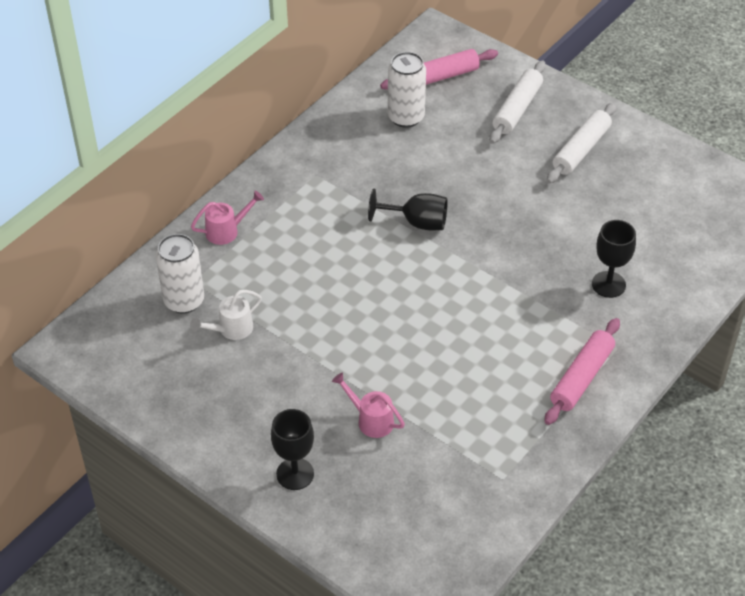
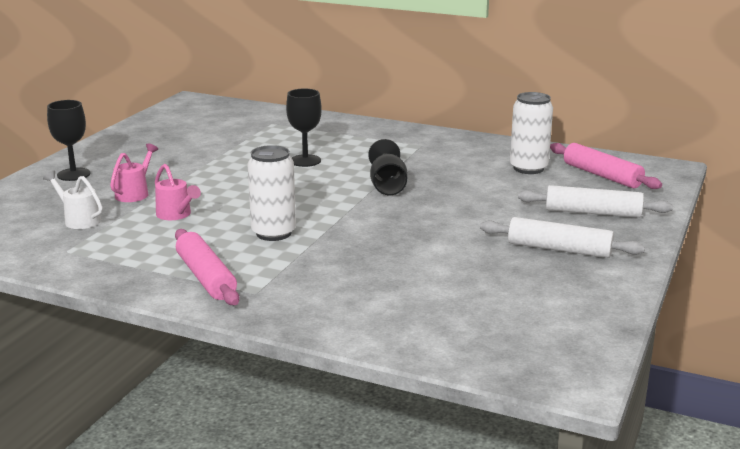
camera: 75 degrees right, 25 degrees down
white can [156,234,204,314] -> white can moved to [247,145,296,241]
white watering can [190,290,262,340] -> white watering can moved to [43,171,103,229]
pink watering can [191,191,264,245] -> pink watering can moved to [155,164,201,220]
pink rolling pin [544,318,620,425] -> pink rolling pin turned 45 degrees clockwise [175,229,239,305]
black goblet [592,220,636,298] -> black goblet moved to [286,88,322,167]

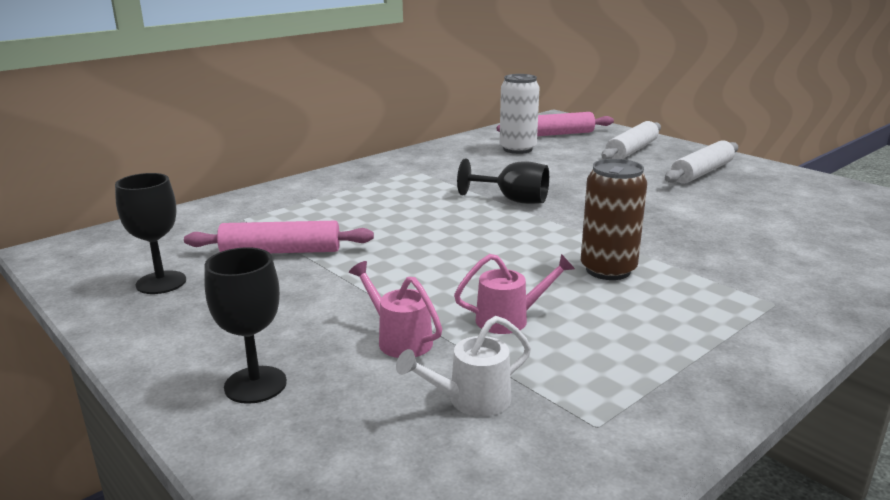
camera: 65 degrees left, 0 degrees up
pink rolling pin [175,229,239,305] -> pink rolling pin moved to [184,221,374,253]
white can [247,145,296,241] -> brown can [581,159,647,280]
black goblet [286,88,322,167] -> black goblet moved to [115,173,186,294]

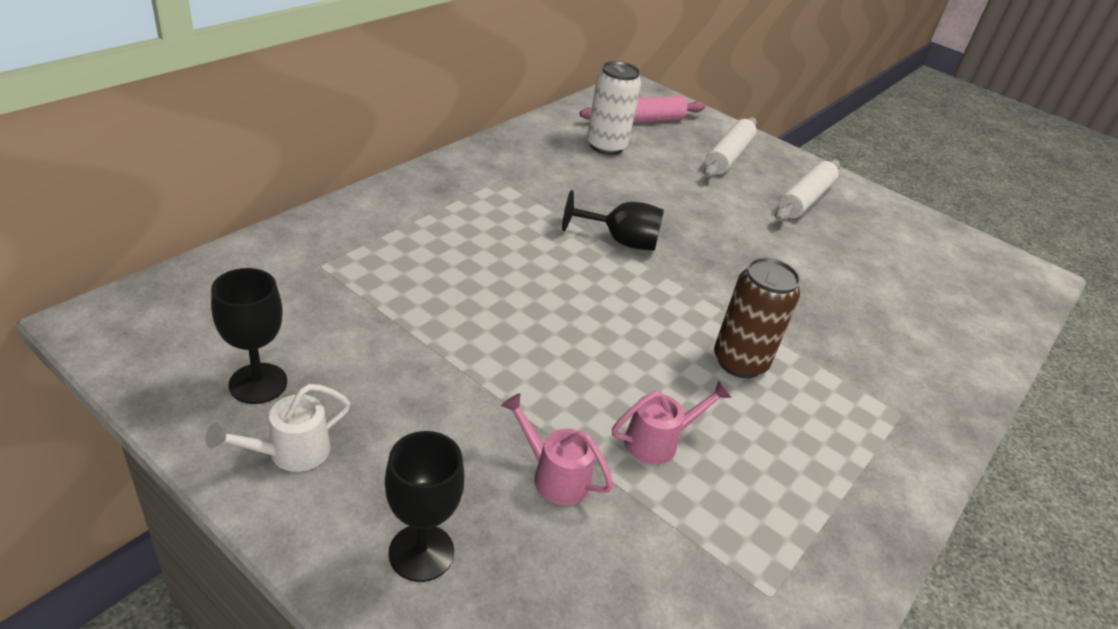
camera: 15 degrees left, 15 degrees up
pink rolling pin [184,221,374,253] -> none
white watering can [396,316,531,417] -> white watering can moved to [205,384,351,472]

